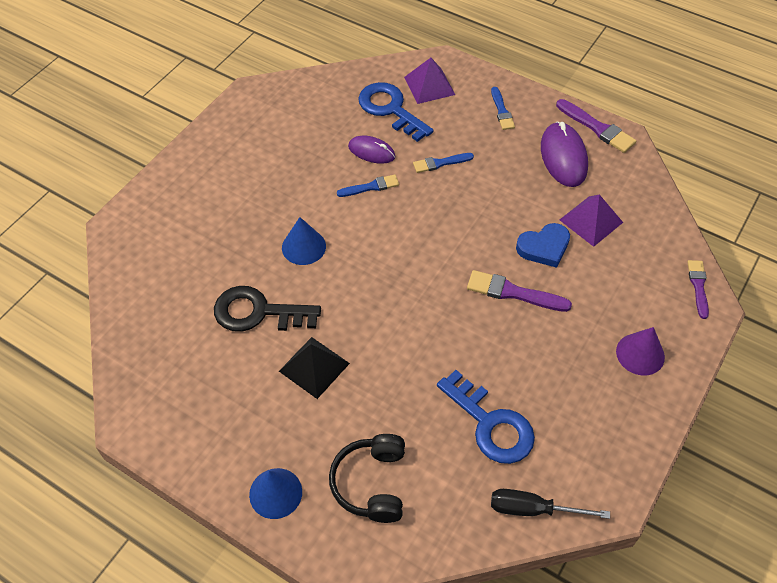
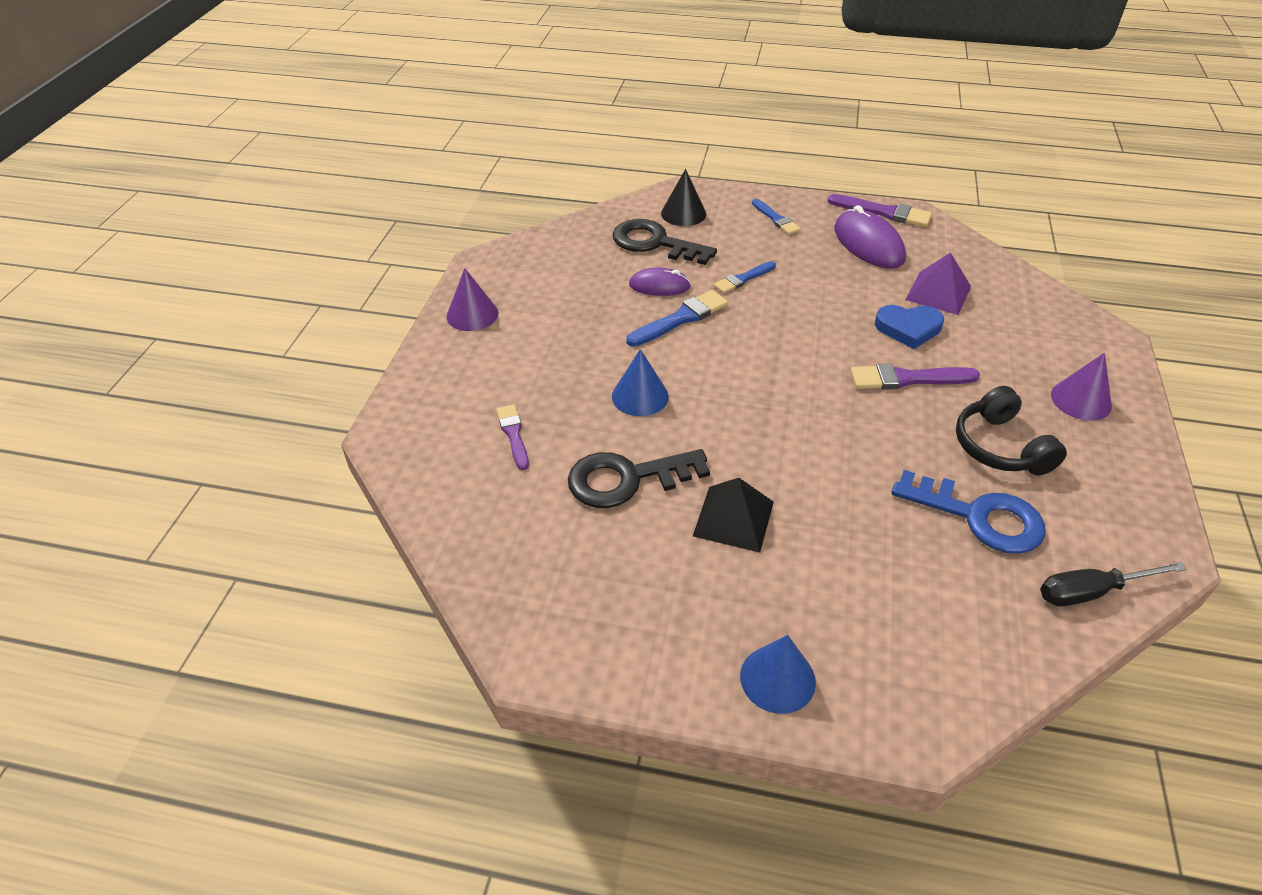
camera: 20 degrees left, 10 degrees down
black headphones [329,434,405,523] -> black headphones moved to [956,386,1067,475]
blue brush [337,174,399,197] -> blue brush [626,290,728,347], size x1.52
blue key [358,82,433,142] -> black key [613,219,717,265]
purple pyramid [404,58,455,104] -> black cone [661,169,706,226]
blue heart [516,223,570,268] -> blue heart turned 45 degrees clockwise [875,305,944,349]
purple brush [687,260,709,319] -> purple brush moved to [496,405,529,470]
none -> purple cone [446,268,498,331]

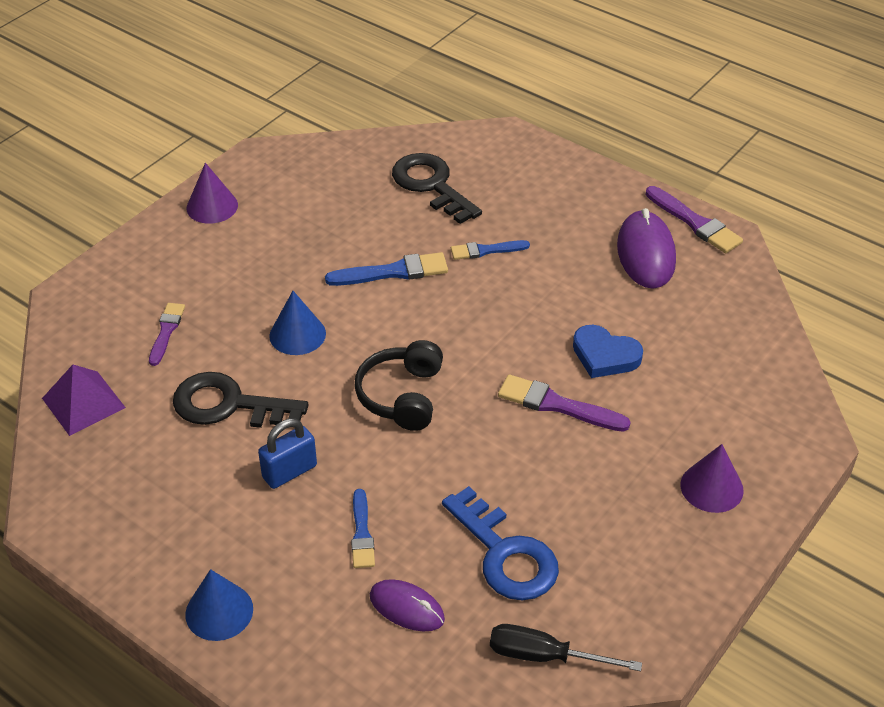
camera: 25 degrees right, 0 degrees up
purple mouse [629,267,691,296] -> purple mouse moved to [370,579,445,631]
black cone [661,169,706,226] -> none
black pyramid [693,478,774,553] -> blue padlock [258,419,317,489]
blue brush [752,199,801,235] -> blue brush moved to [351,489,375,568]
purple pyramid [905,252,971,315] -> purple pyramid moved to [42,365,126,436]
black headphones [956,386,1067,475] -> black headphones moved to [354,340,443,431]

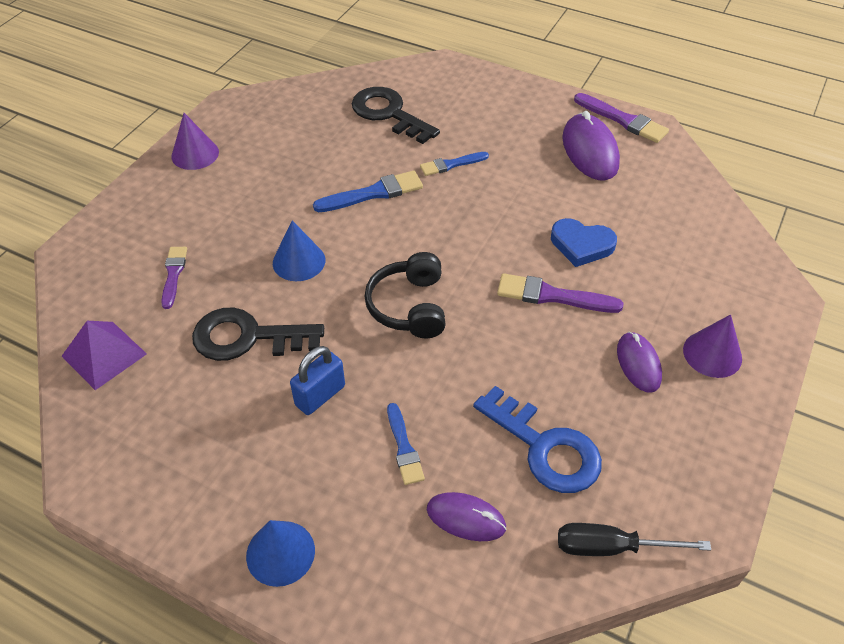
camera: 10 degrees left, 5 degrees up
none -> purple mouse [617,332,662,393]

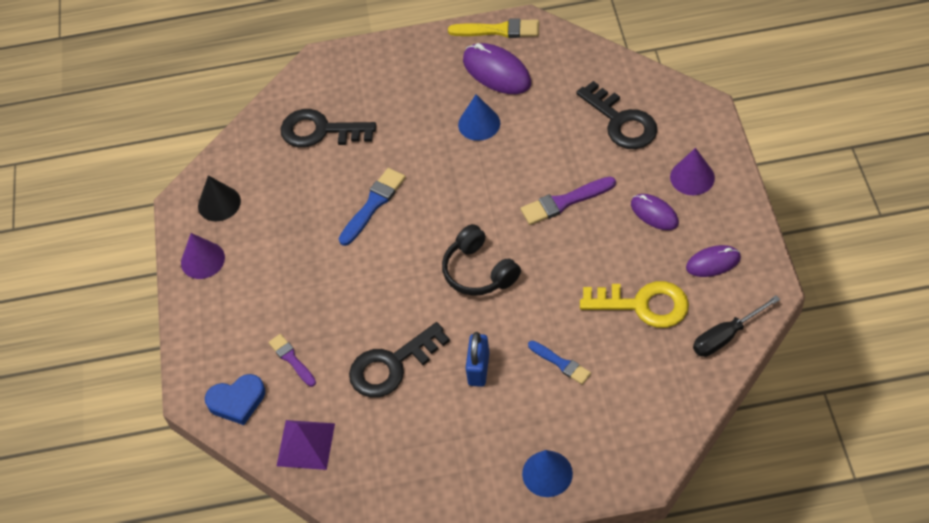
camera: 30 degrees left, 5 degrees up
blue cone [273,221,325,281] -> blue cone moved to [458,94,500,141]
blue brush [420,152,489,176] -> none
purple mouse [427,492,506,541] -> purple mouse moved to [686,245,741,277]
blue key [473,386,602,493] -> yellow key [580,281,689,328]
blue heart [551,218,617,267] -> blue heart moved to [205,374,265,425]
purple brush [574,93,669,143] -> yellow brush [448,18,539,38]
none -> black cone [198,175,241,221]
none -> black key [576,81,658,149]

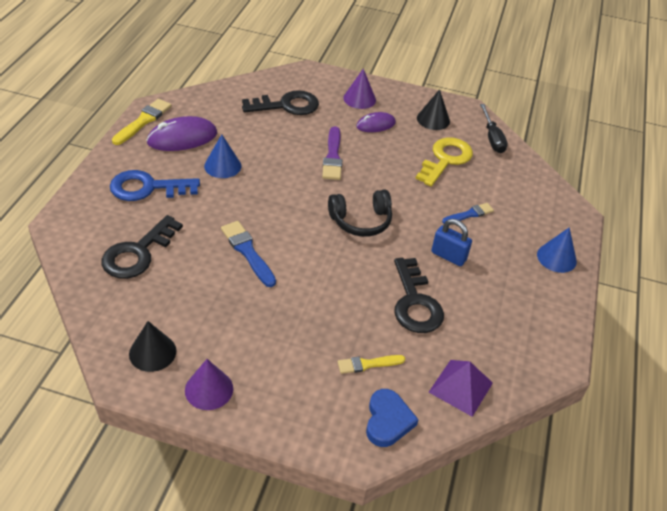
camera: 75 degrees left, 10 degrees down
purple brush [269,334,316,387] -> yellow brush [338,355,405,374]
purple mouse [686,245,741,277] -> black cone [417,89,450,130]
none -> blue key [110,170,200,201]

